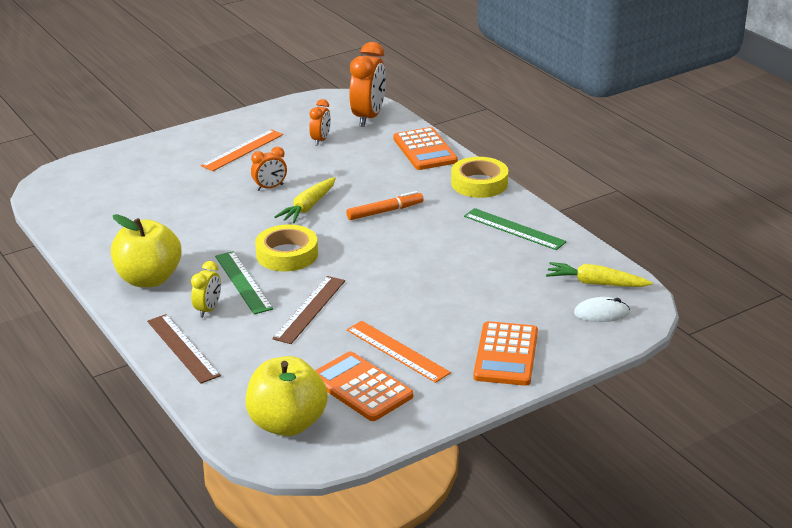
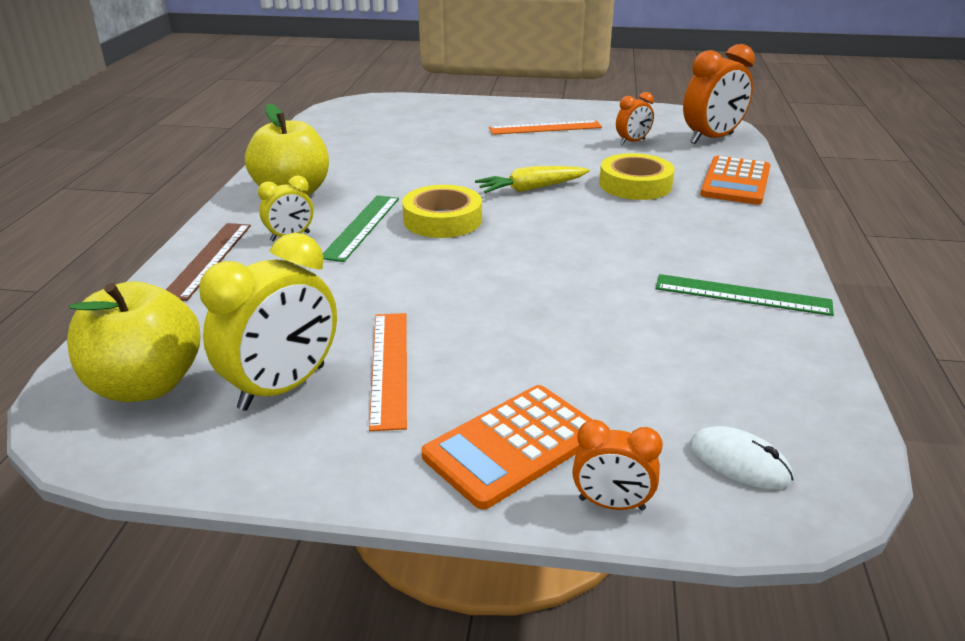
camera: 40 degrees right, 0 degrees up
orange clock [251,147,287,191] -> orange clock moved to [572,420,663,511]
brown ruler [272,276,345,344] -> none
orange calculator [315,351,413,421] -> yellow clock [199,233,337,411]
orange marker [346,191,424,220] -> none
yellow tape [451,157,508,198] -> yellow tape moved to [599,153,675,200]
green ruler [464,208,567,250] -> green ruler turned 60 degrees counterclockwise [655,274,834,316]
yellow carrot [546,262,653,287] -> none

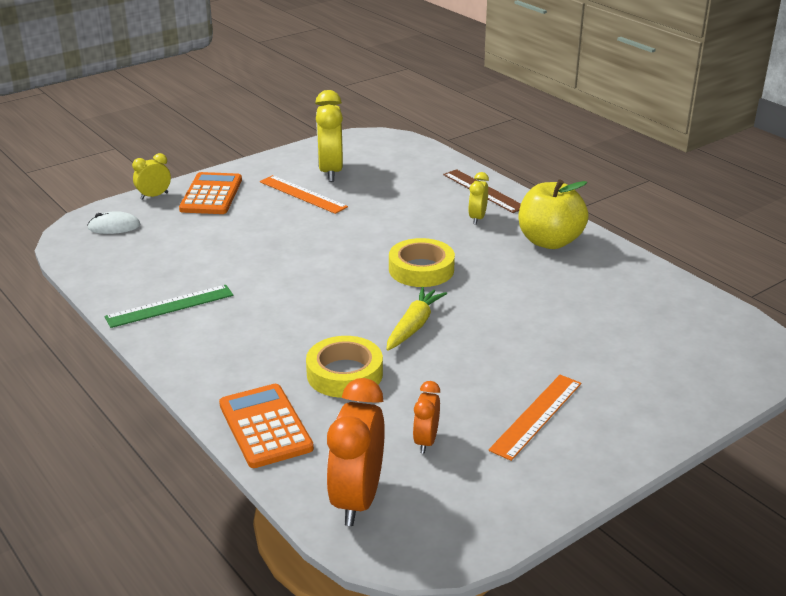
camera: 135 degrees right, 0 degrees up
yellow apple [67,281,200,402] -> none
green ruler [323,195,399,262] -> none
orange clock [572,420,663,511] -> yellow clock [132,153,171,200]

